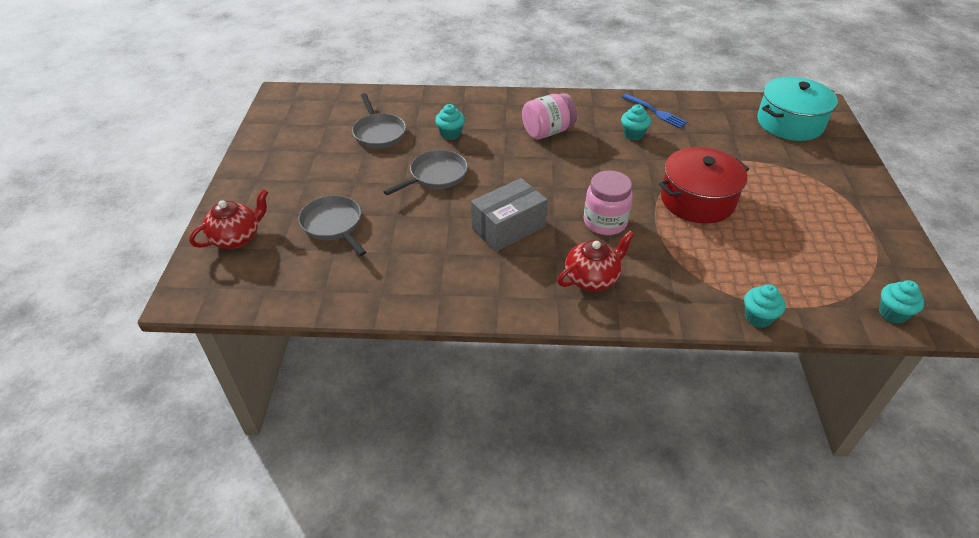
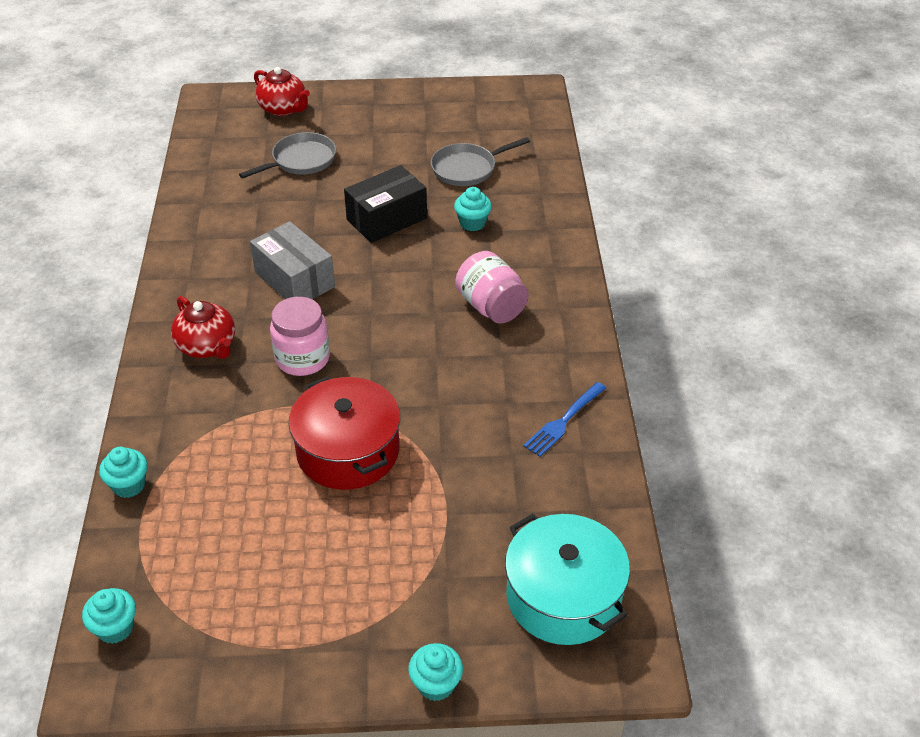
camera: 85 degrees right, 0 degrees up
grey pan [383,150,468,195] -> black box [344,165,427,243]
turquoise cupcake [621,104,651,141] -> turquoise cupcake moved to [408,643,463,701]

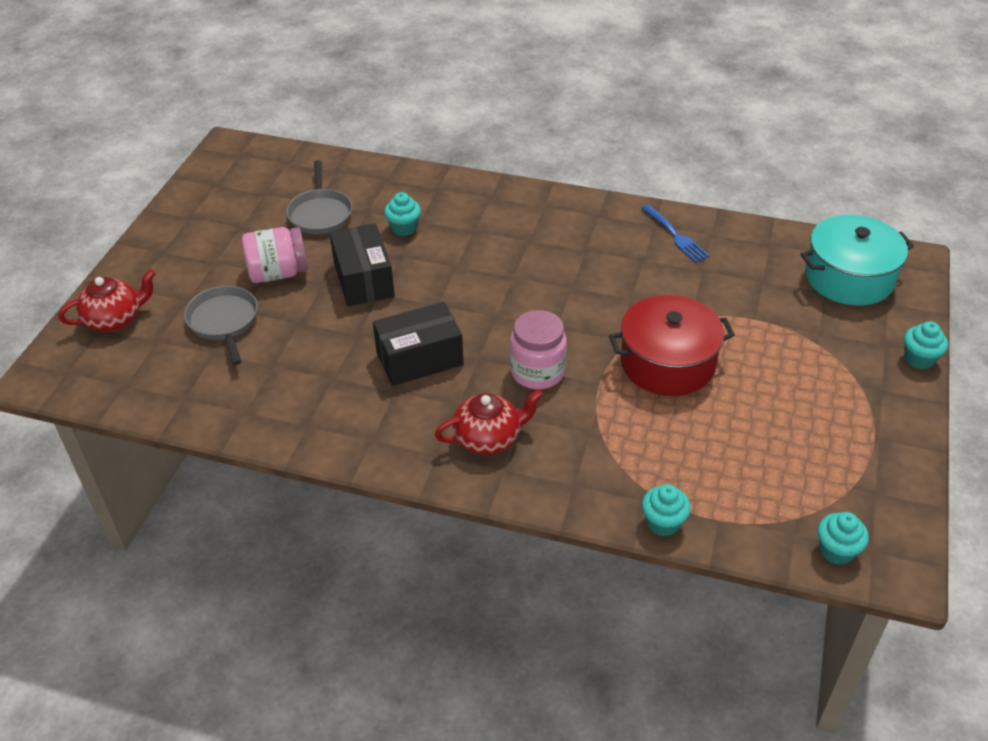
camera: 70 degrees left, 0 degrees up
grey box [250,221,335,299] -> black box [373,302,464,386]
pink jar [455,251,529,324] -> pink jar moved to [242,227,308,283]

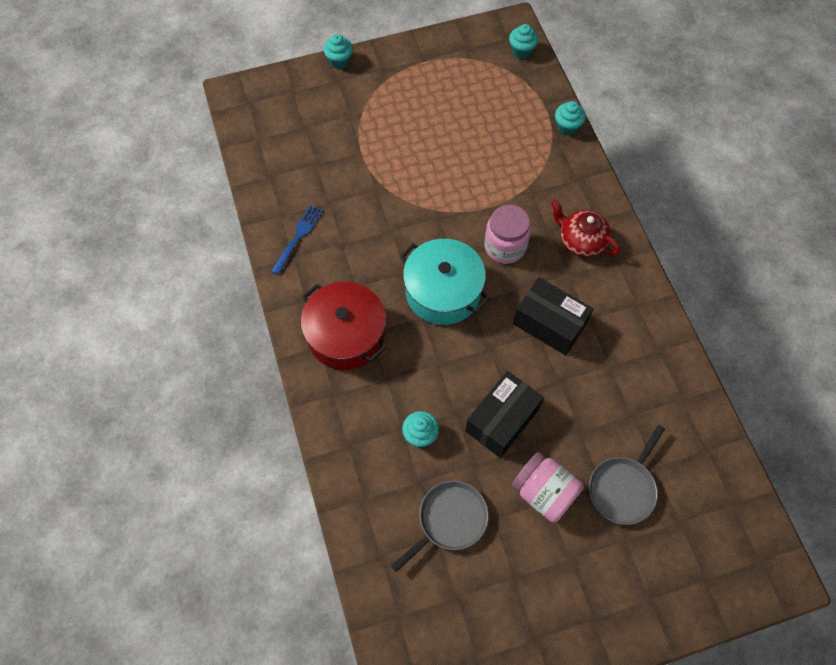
camera: 125 degrees left, 20 degrees up
red teapot [59,269,156,332] -> none
red pot [609,295,735,396] -> red pot moved to [301,282,386,370]
turquoise pot [800,215,914,306] -> turquoise pot moved to [400,239,489,325]

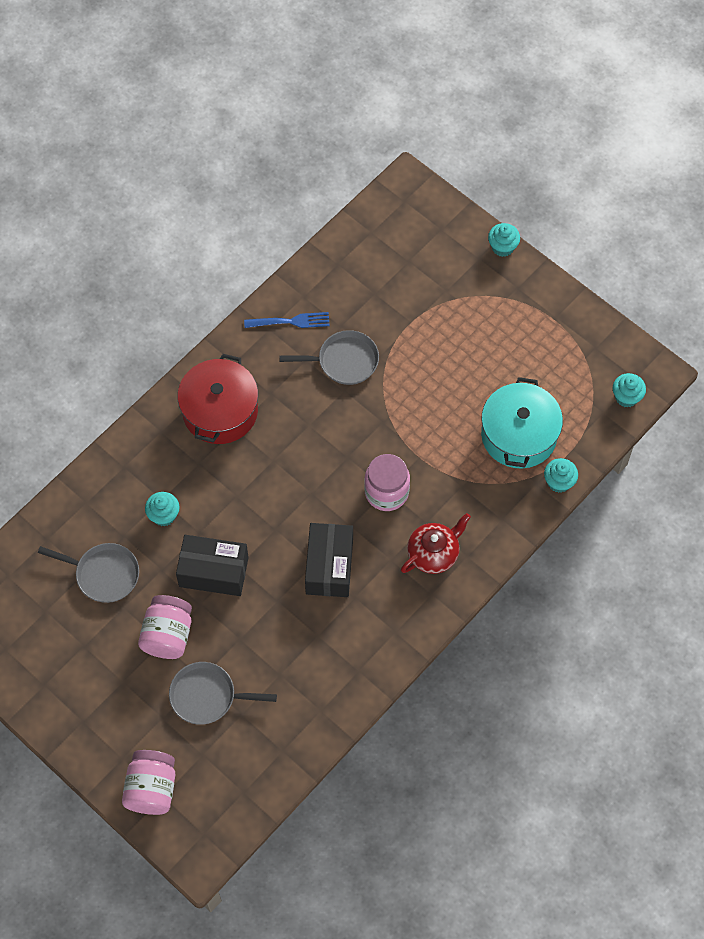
camera: 60 degrees right, 0 degrees up
turquoise pot [400,239,489,325] -> turquoise pot moved to [481,377,563,469]
red teapot [551,200,620,257] -> red teapot turned 45 degrees clockwise [401,513,471,574]
none -> pink jar [122,750,175,815]
none -> grey pan [279,330,379,385]

